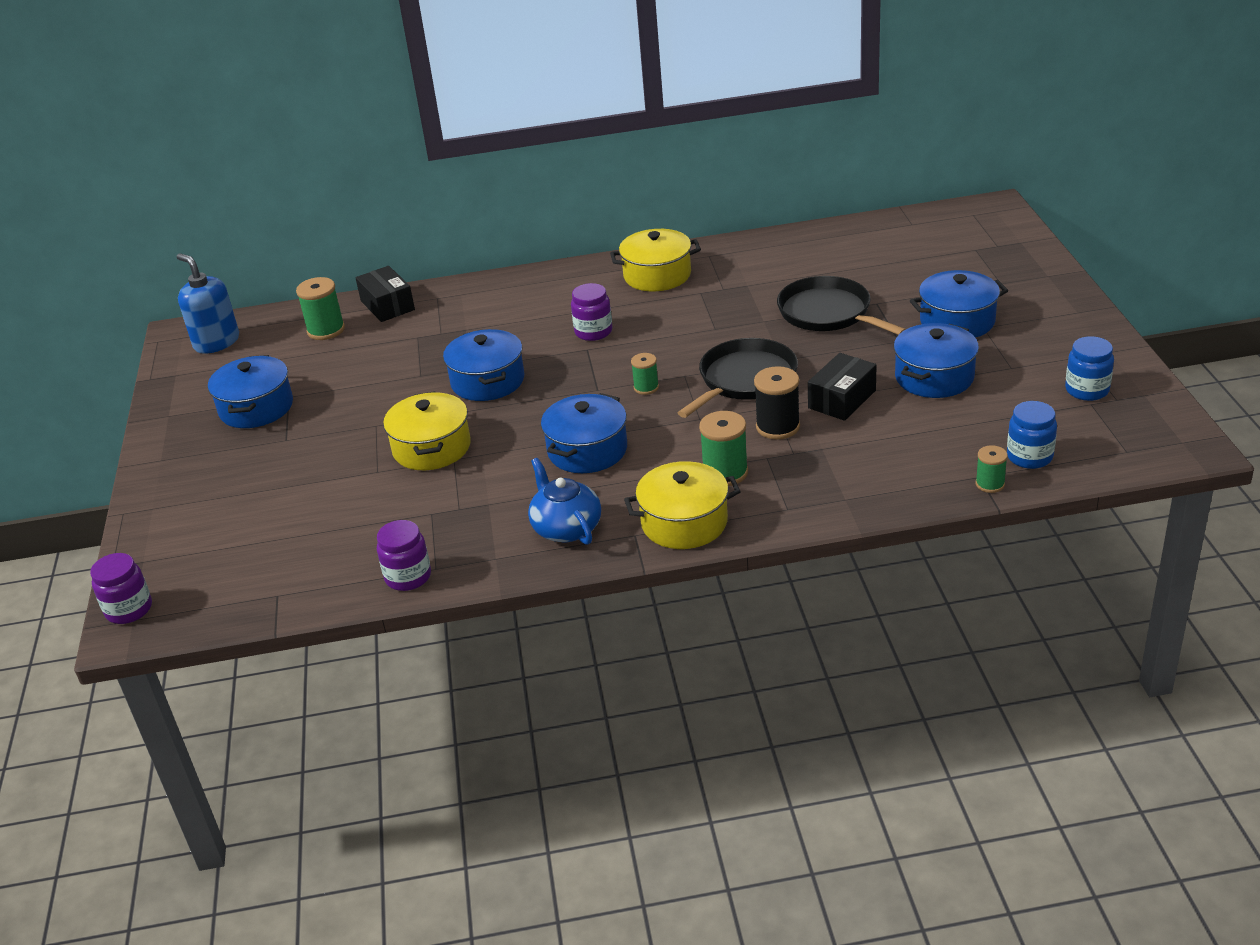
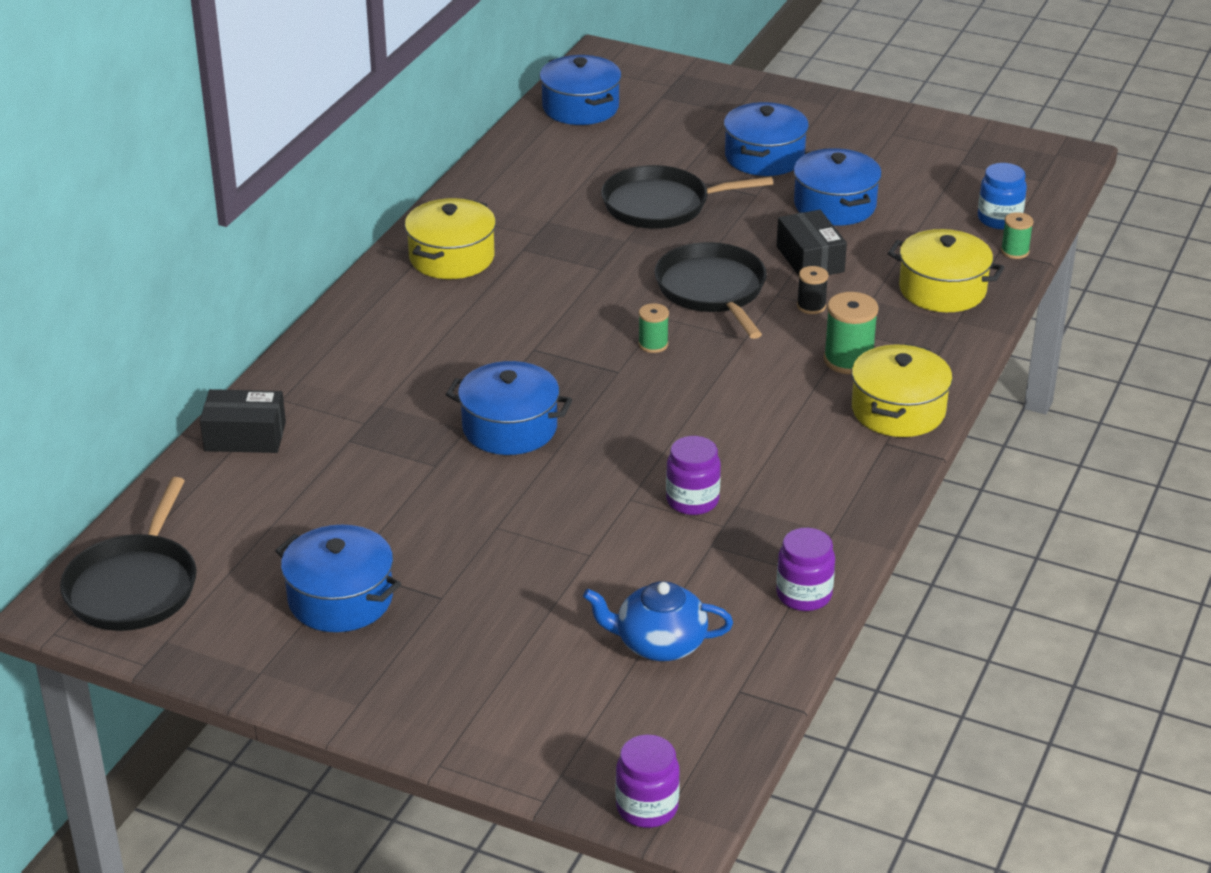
camera: 60 degrees left, 0 degrees up
blue soap dispenser [177,253,239,354] -> black pan [60,477,197,631]
green spool [296,277,345,340] -> none
yellow pot [383,391,471,470] -> yellow pot moved to [888,229,1005,312]
blue teapot [528,458,601,545] -> blue teapot moved to [583,581,733,661]
blue pot [541,393,627,473] -> blue pot moved to [540,55,621,125]
purple jar [571,283,612,341] -> purple jar moved to [666,436,721,515]
black spool [754,366,800,440] -> black spool [797,266,828,314], size x0.61
blue jar [1065,336,1114,401] -> none

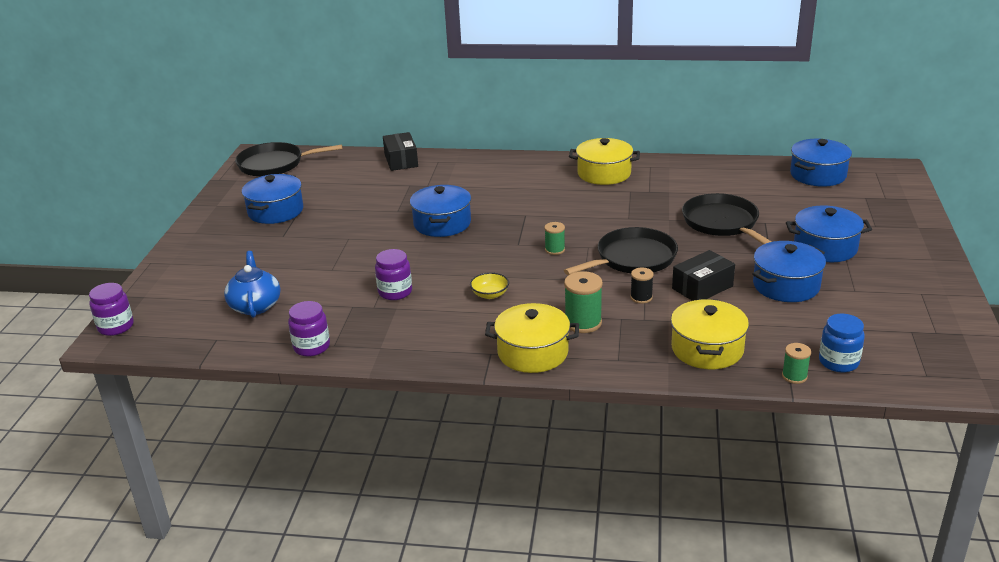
camera: 75 degrees right, 5 degrees down
none -> yellow bowl [470,272,509,299]

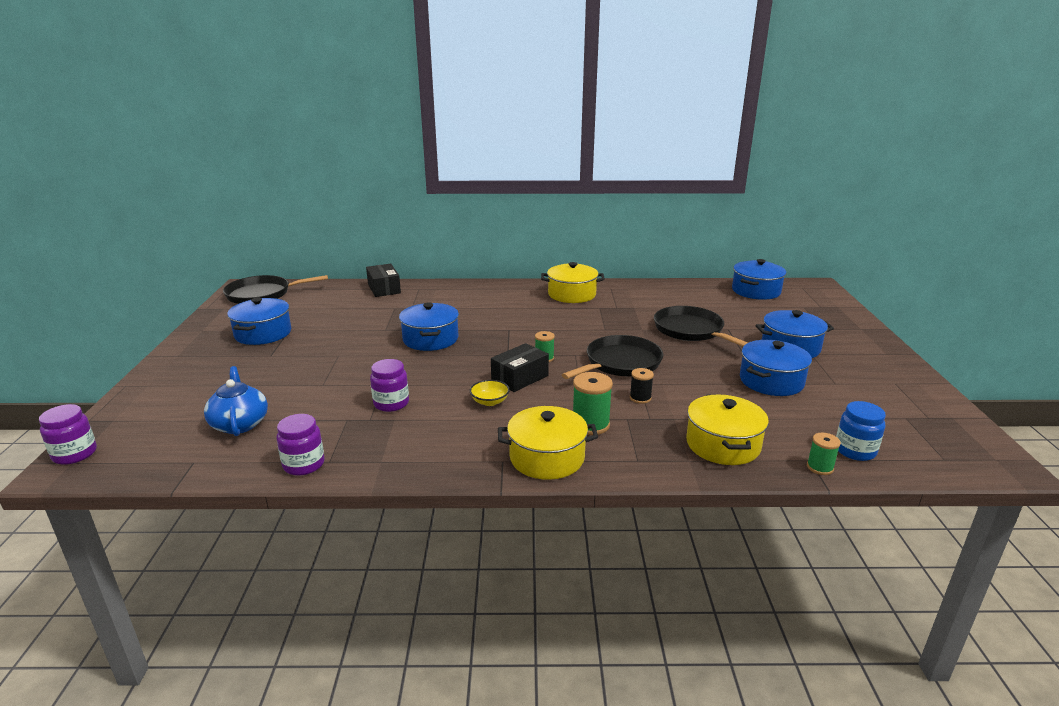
camera: 10 degrees left, 5 degrees down
black box [672,250,735,301] -> black box moved to [491,343,549,392]

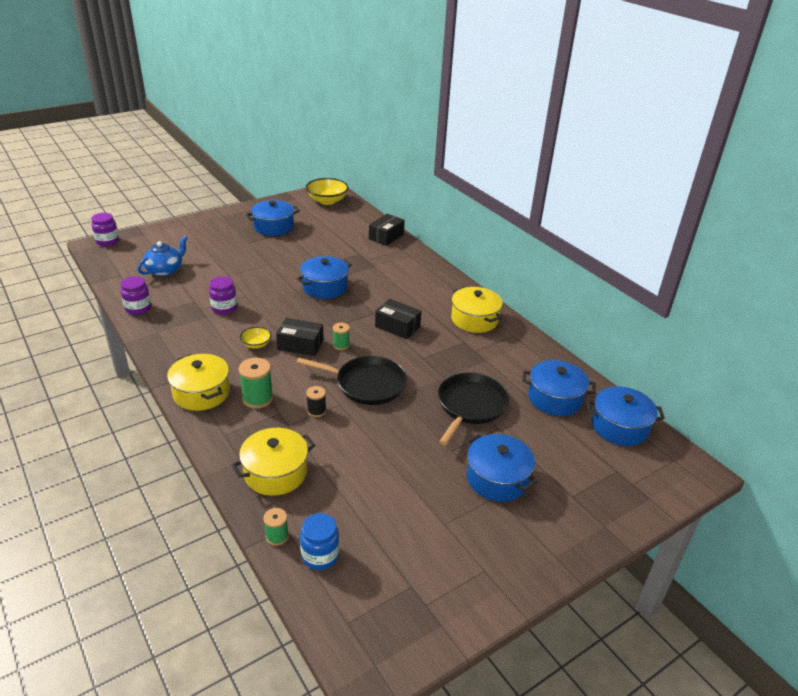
camera: 55 degrees right, 10 degrees up
black pan [223,275,328,304] -> yellow bowl [306,178,349,205]
blue pot [740,340,812,396] -> blue pot moved to [522,360,596,416]
none -> black box [375,299,421,339]

